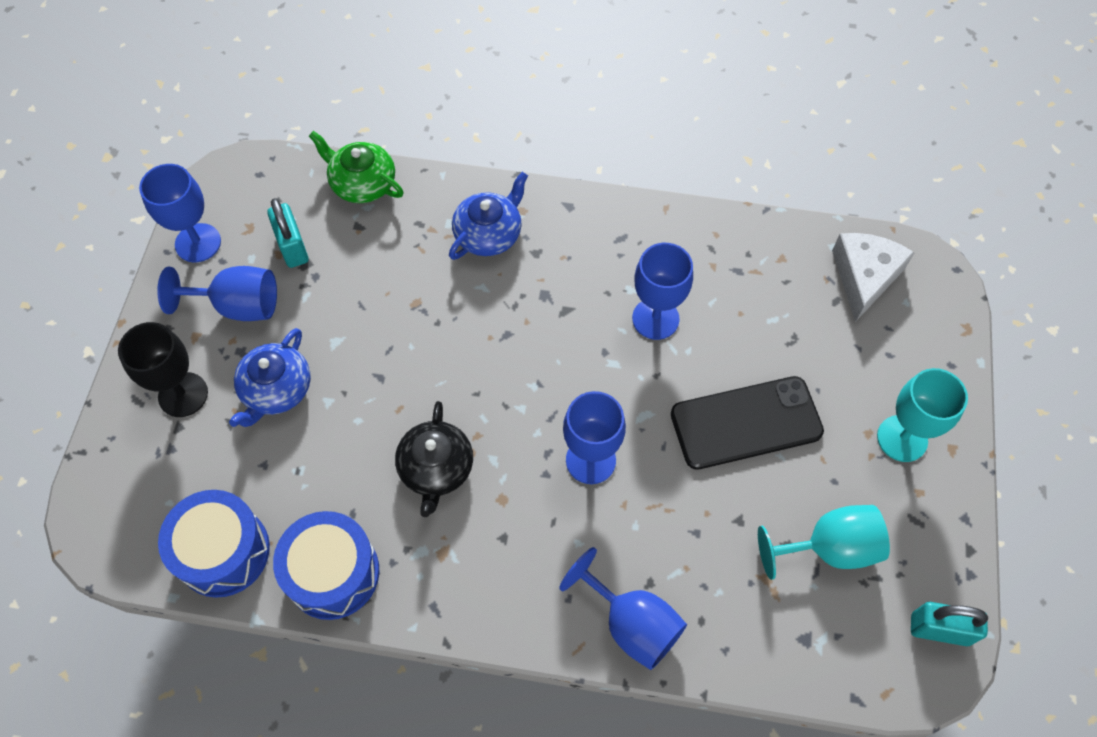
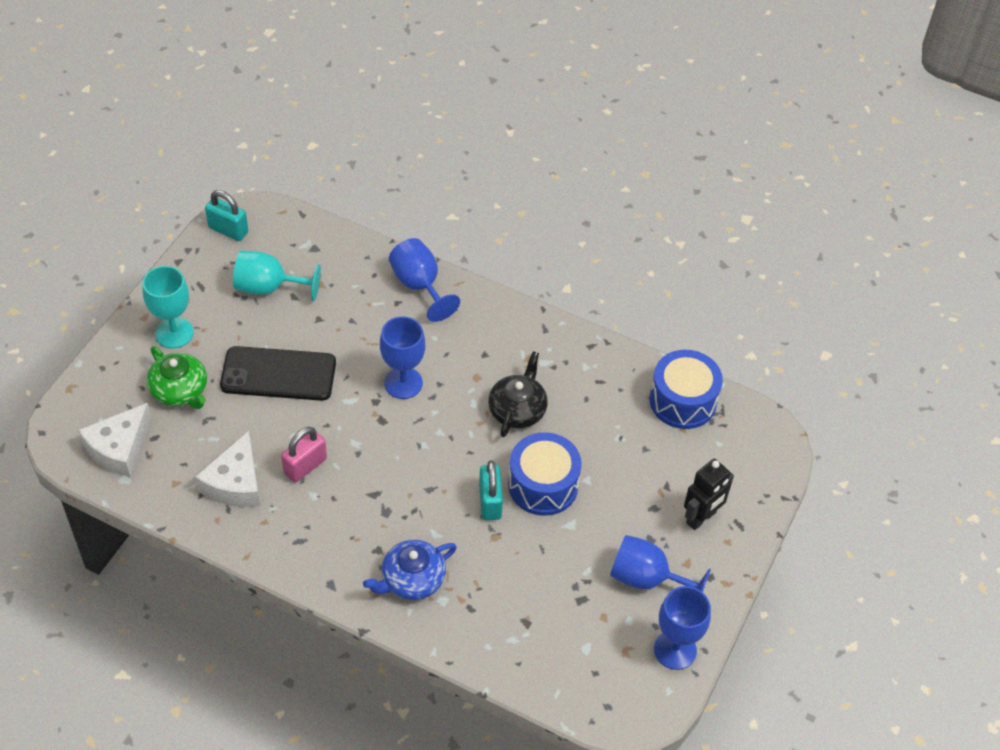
camera: 165 degrees left, 10 degrees down
black goblet [118,322,208,417] -> black robot [684,459,734,530]
blue teapot [229,328,311,427] -> none
turquoise padlock [267,198,308,268] -> turquoise padlock moved to [479,461,503,520]
blue drum [273,511,380,620] -> blue drum moved to [508,432,582,516]
green teapot [309,131,404,203] -> green teapot moved to [147,346,207,409]
blue goblet [632,243,693,340] -> pink padlock [281,427,327,482]
none -> white cheese [195,431,260,507]

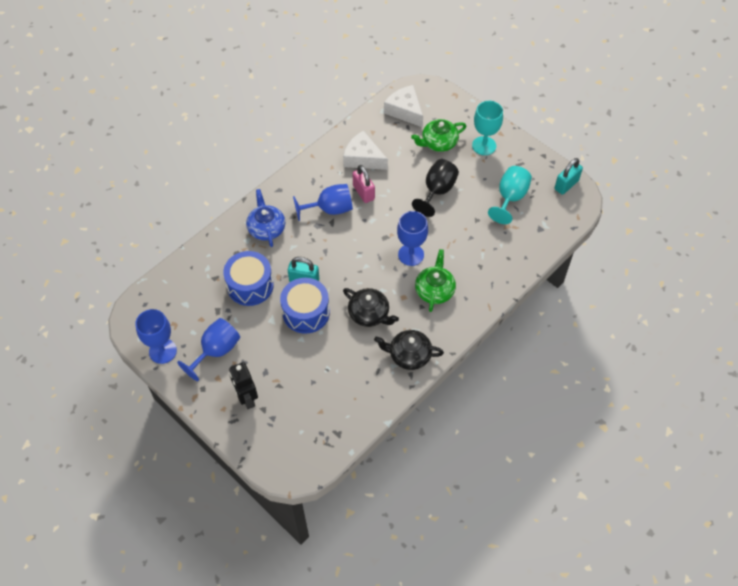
camera: 110 degrees right, 5 degrees up
black phone [220,346,336,401] -> black goblet [412,159,459,217]
blue goblet [389,238,460,322] -> blue goblet moved to [293,184,353,221]
blue drum [650,350,723,429] -> blue drum moved to [223,251,274,306]
none -> black teapot [374,330,444,370]
none -> green teapot [415,249,456,312]

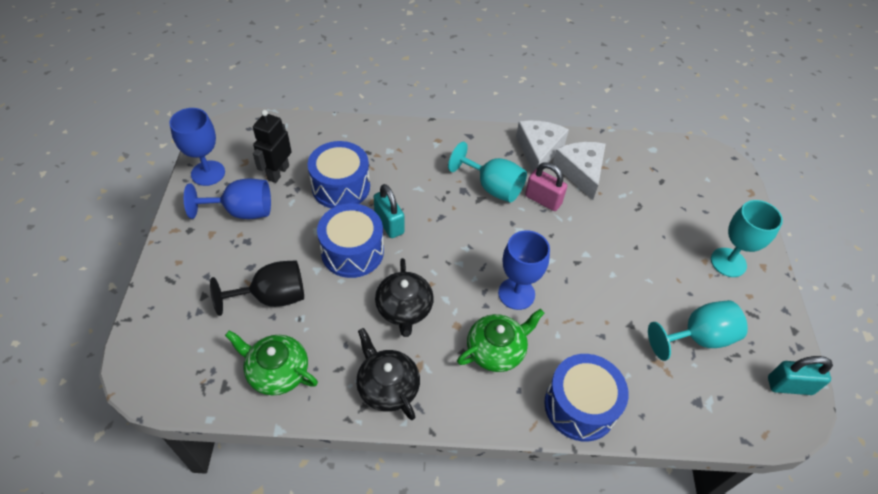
camera: 45 degrees right, 5 degrees down
black robot [229,362,258,409] -> black robot moved to [253,110,292,183]
blue teapot [246,189,285,247] -> none
blue goblet [293,184,353,221] -> turquoise goblet [448,142,527,203]
pink padlock [352,165,375,203] -> pink padlock turned 75 degrees counterclockwise [525,162,567,211]
white cheese [384,85,423,127] -> white cheese moved to [516,121,569,171]
green teapot [411,119,466,152] -> green teapot moved to [225,330,318,395]
black goblet [412,159,459,217] -> black goblet moved to [210,260,304,316]
none -> blue drum [544,354,629,441]

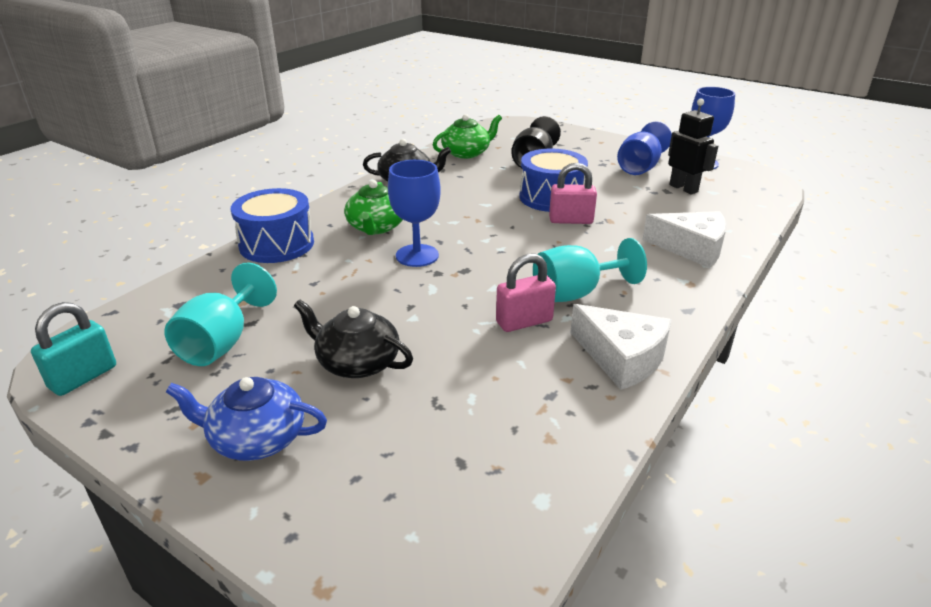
camera: 125 degrees right, 20 degrees down
blue drum [308,141,370,209] -> none
turquoise padlock [374,184,404,238] -> pink padlock [549,163,597,224]
black teapot [375,258,434,337] -> black teapot moved to [294,300,413,378]
white cheese [553,142,606,200] -> white cheese moved to [642,211,727,268]
turquoise goblet [711,200,783,277] -> blue teapot [166,377,327,461]

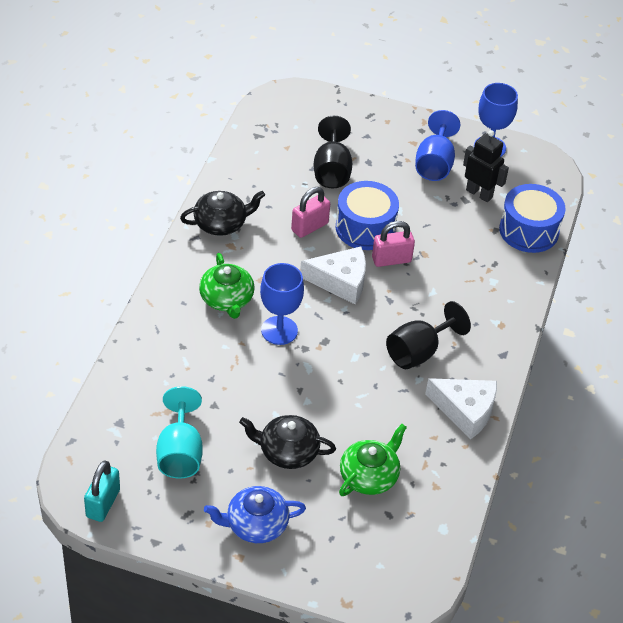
camera: 20 degrees left, 15 degrees up
blue drum [231,188,314,263] -> blue drum moved to [499,184,566,253]
green teapot [433,114,502,159] -> green teapot moved to [339,424,407,496]
pink padlock [496,254,556,332] -> pink padlock moved to [291,187,330,238]
turquoise goblet [533,238,647,302] -> black goblet [386,301,471,369]
white cheese [642,211,727,268] -> white cheese moved to [300,246,366,304]

